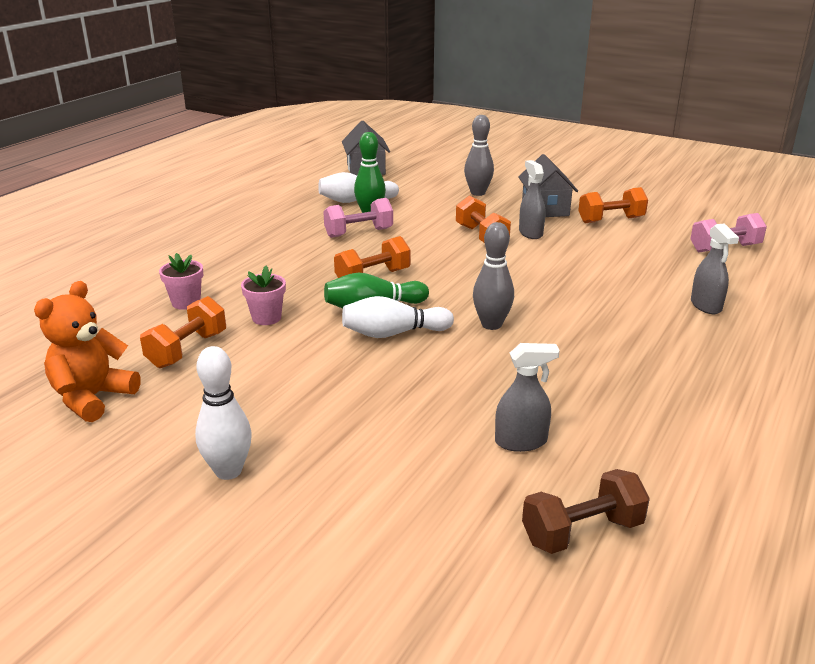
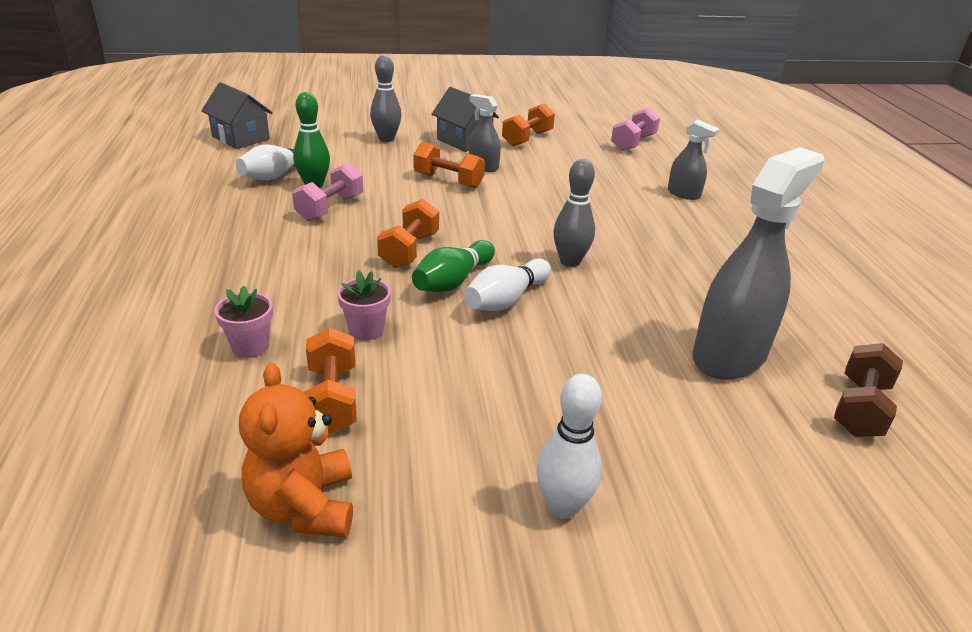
camera: 40 degrees left, 5 degrees up
grey spray bottle [495,343,560,452] -> grey spray bottle [692,147,825,380], size x1.99

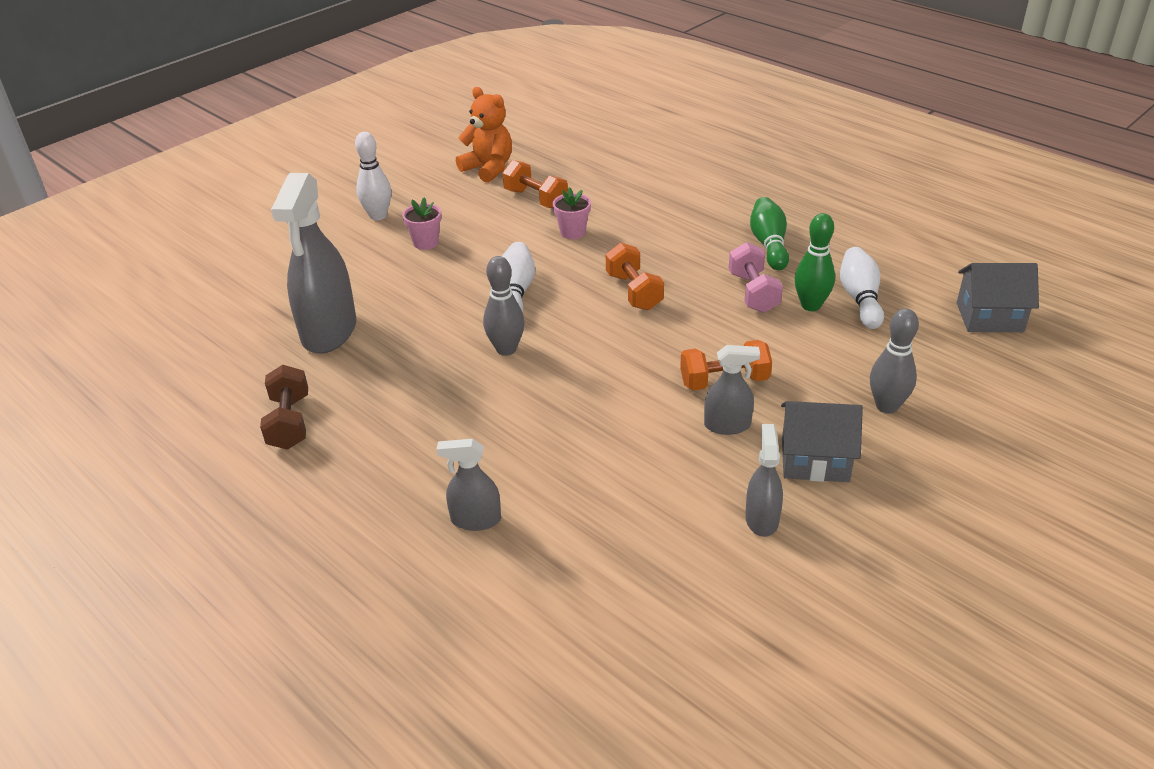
camera: 145 degrees right, 5 degrees up
pink flower pot [214,285,273,358] -> pink flower pot moved to [402,197,441,250]
green bowling pin [412,240,495,292] -> green bowling pin moved to [750,197,789,270]
orange dumbbell [502,103,555,147] -> grey spray bottle [745,424,783,537]
pink dumbbell [611,107,660,151] -> none
brown dumbbell [834,343,903,437] -> brown dumbbell moved to [260,365,308,449]

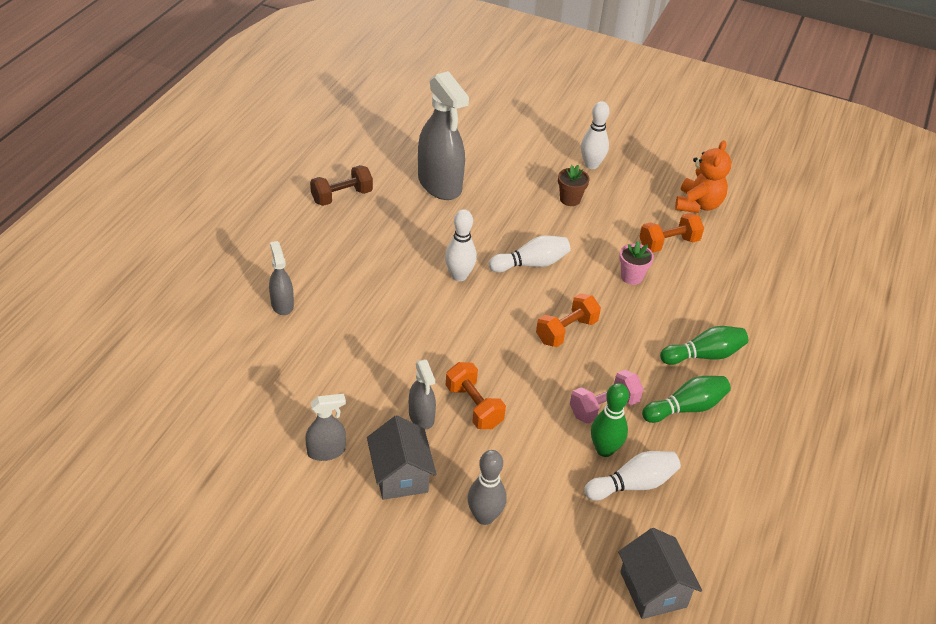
camera: 65 degrees right, 5 degrees up
grey spray bottle [271,173,356,354] -> grey spray bottle turned 105 degrees counterclockwise [418,71,469,200]
pink flower pot [402,197,441,250] -> brown flower pot [558,165,590,206]
grey bowling pin [483,256,525,356] -> white bowling pin [445,209,477,281]
orange dumbbell [503,160,568,208] -> orange dumbbell turned 45 degrees clockwise [639,213,704,252]
none -> green bowling pin [660,326,748,365]

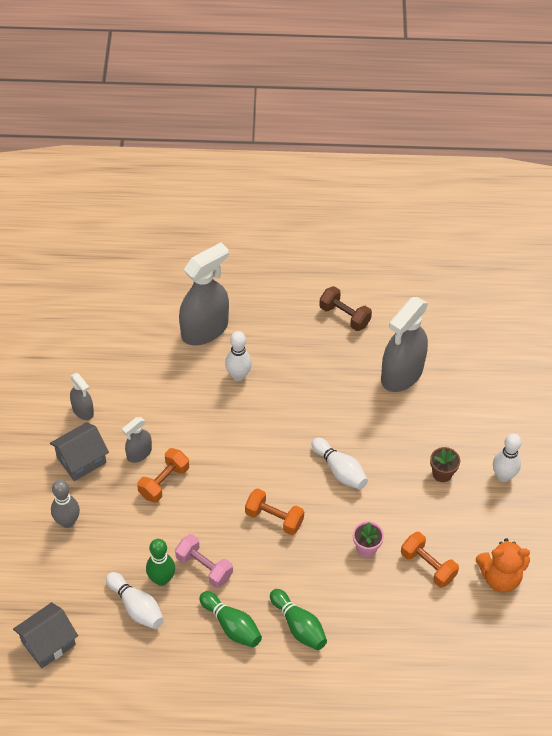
camera: 70 degrees right, 10 degrees up
grey spray bottle [269,241,294,315] -> grey spray bottle [179,242,229,345], size x1.99
white bowling pin [445,209,477,281] -> white bowling pin moved to [225,331,252,381]

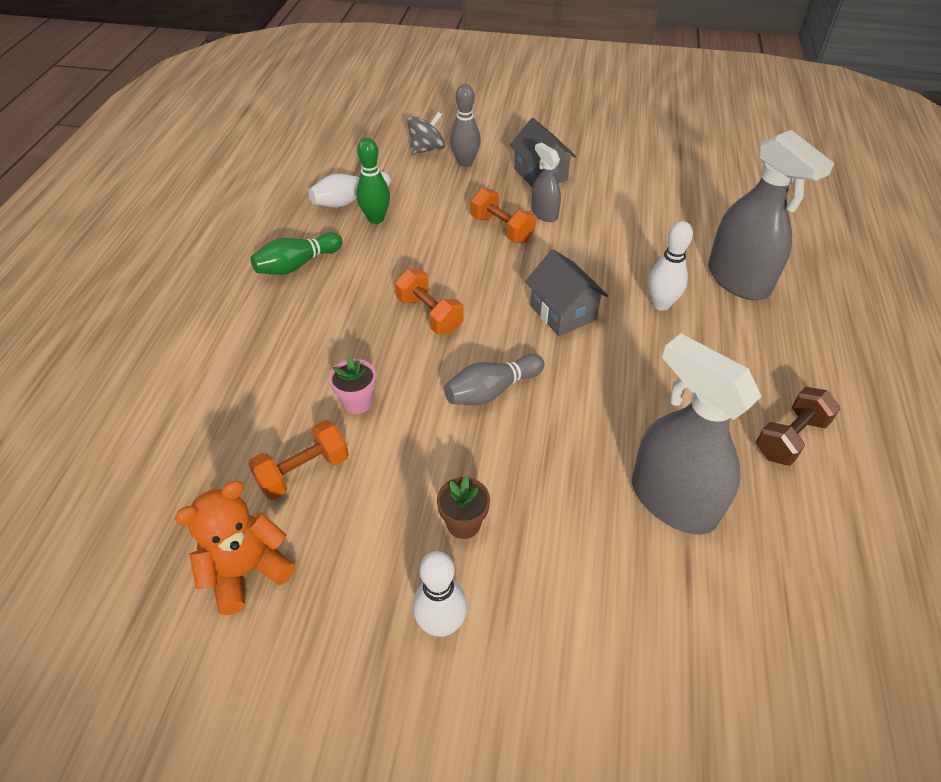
camera: 100 degrees right, 5 degrees down
grey house [13,602,78,668] -> grey house moved to [525,250,608,336]
grey spray bottle [70,373,94,420] -> none
pink dumbbell [175,534,233,588] -> none
orange dumbbell [245,488,304,535] -> orange dumbbell turned 75 degrees counterclockwise [395,269,464,334]
green bowling pin [270,589,327,650] -> none
white bowling pin [312,438,368,490] -> grey bowling pin [444,354,545,405]
orange teddy bear [476,538,530,593] -> orange teddy bear turned 45 degrees clockwise [175,481,296,615]
none -> grey spinning top [407,112,445,154]

